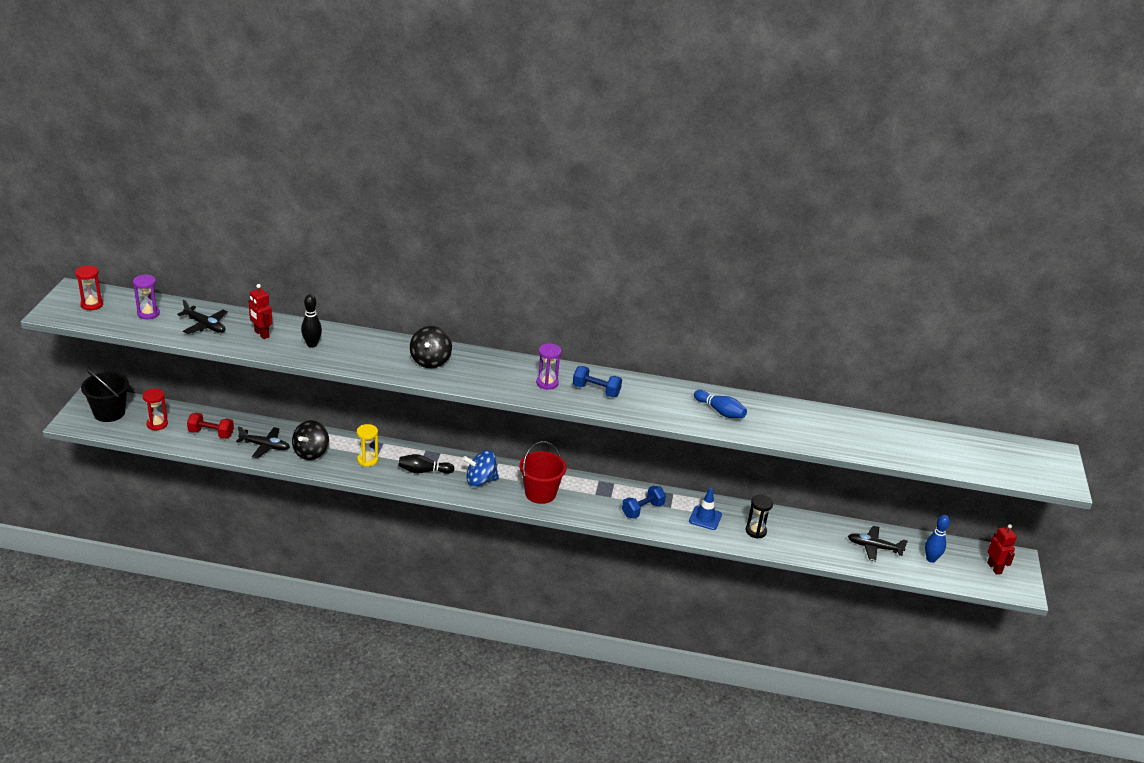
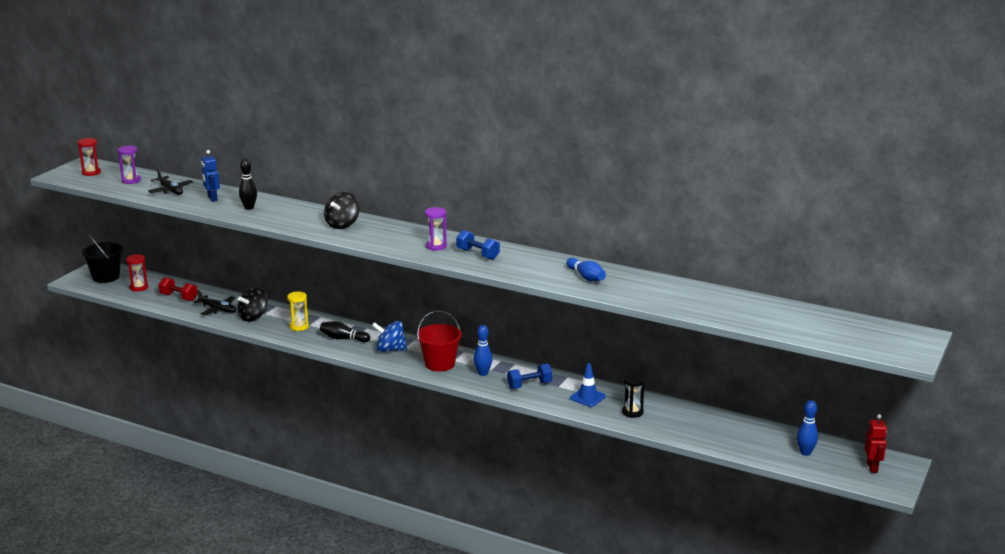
camera: 20 degrees right, 10 degrees down
red robot [249,284,272,339] -> blue robot [202,150,220,202]
black plane [848,526,908,561] -> none
none -> blue bowling pin [474,325,492,376]

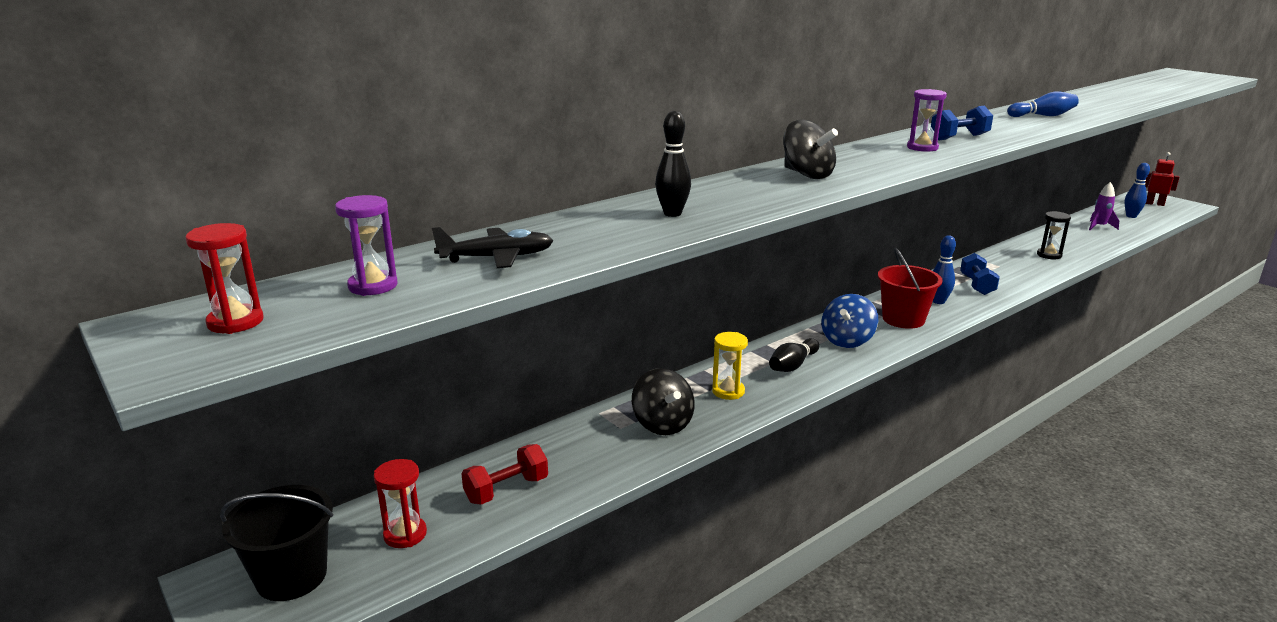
camera: 65 degrees left, 0 degrees up
black plane [193,290,236,315] -> none
blue robot [202,150,220,202] -> none
blue traffic cone [570,363,606,407] -> none
none -> purple rocket [1089,182,1119,230]

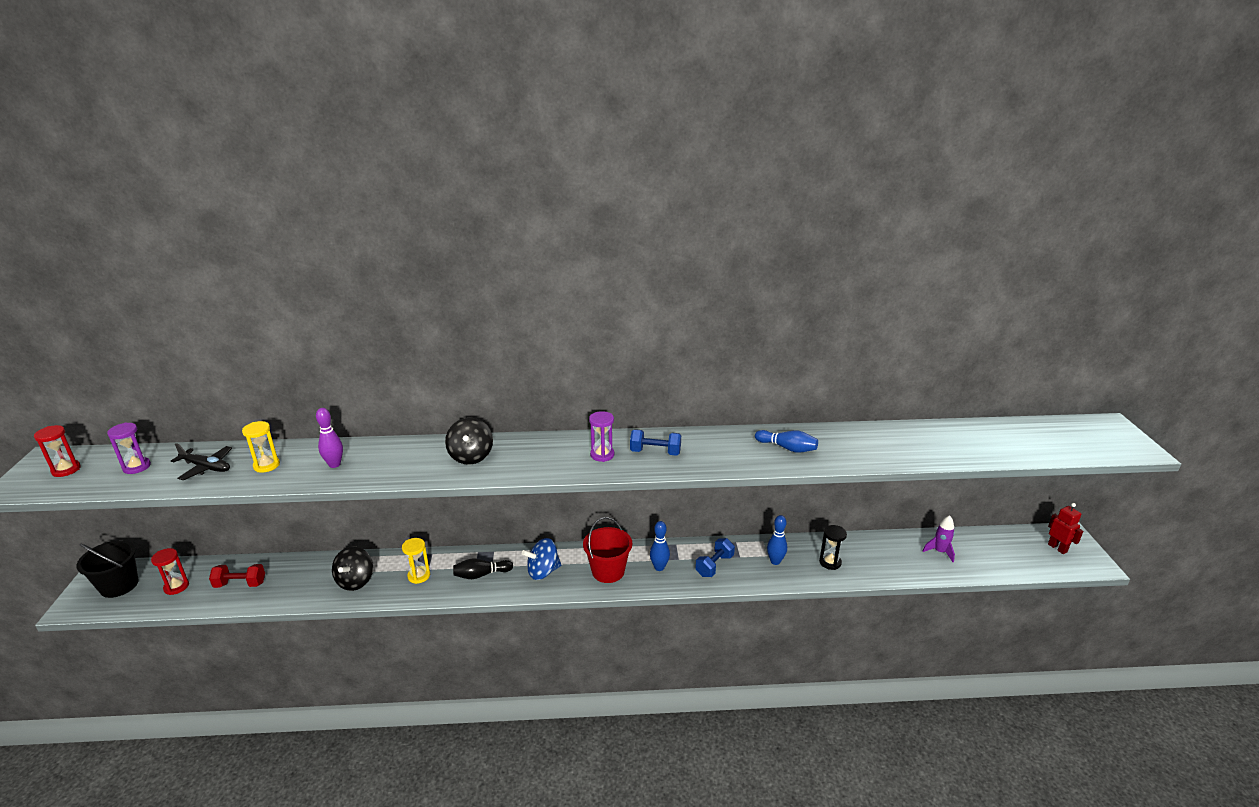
camera: 35 degrees right, 5 degrees up
black bowling pin [655,111,691,217] -> purple bowling pin [316,408,343,468]
blue bowling pin [1125,163,1150,218] -> blue bowling pin moved to [767,515,787,565]
none -> yellow hourglass [242,421,280,472]

